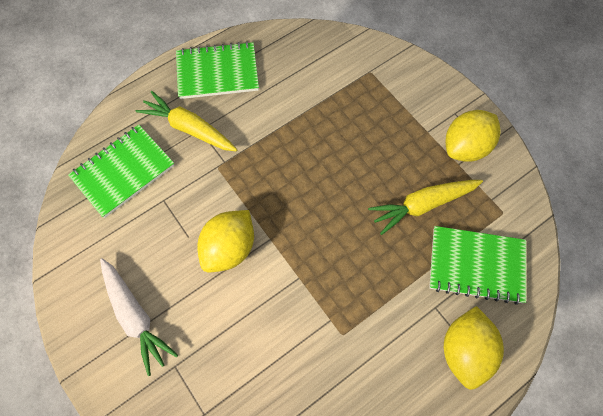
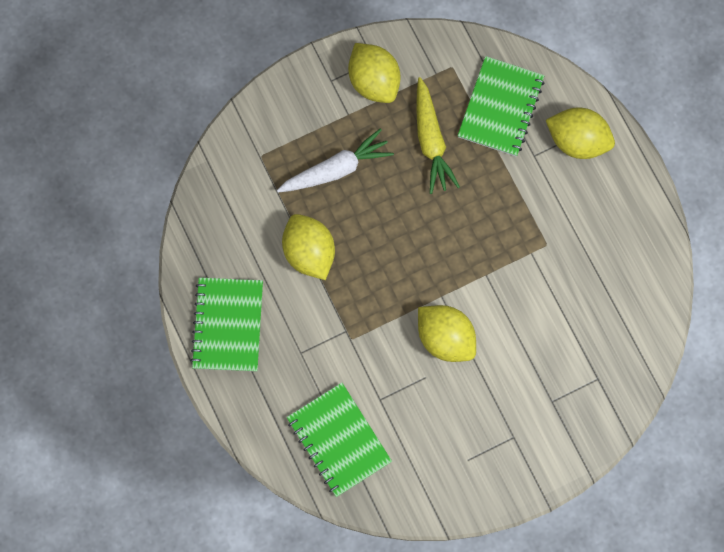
camera: 80 degrees left, 10 degrees up
white carrot [100,258,178,376] -> white carrot moved to [277,128,394,192]
yellow carrot [136,91,238,151] -> none
none -> yellow lemon [282,214,335,280]

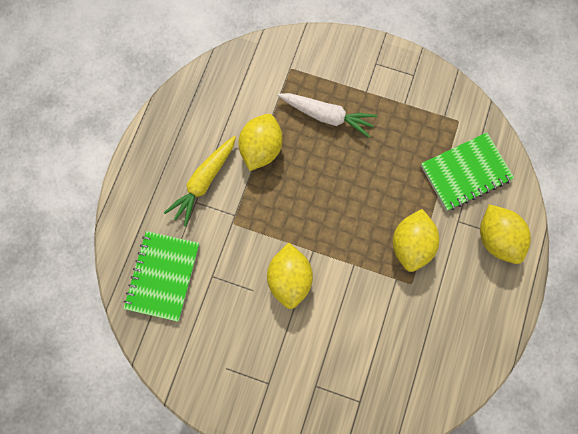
camera: 45 degrees right, 0 degrees up
green notebook [190,277,263,371] -> none
yellow lemon [348,43,401,103] -> yellow lemon moved to [393,209,439,272]
yellow carrot [416,77,460,194] -> yellow carrot moved to [164,136,236,227]

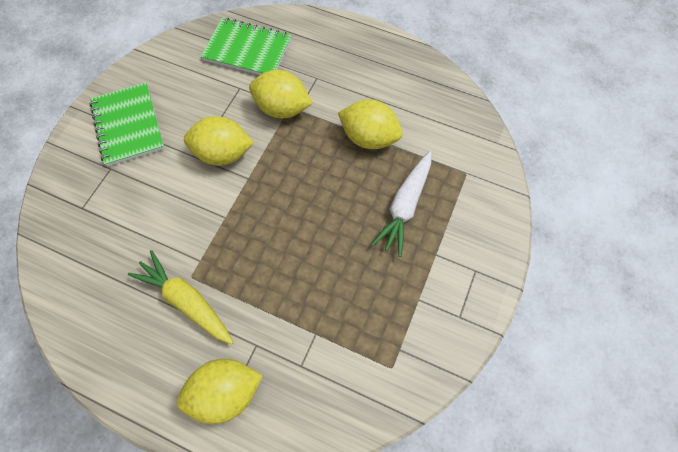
camera: 95 degrees right, 10 degrees down
yellow carrot [164,136,236,227] -> yellow carrot moved to [128,250,234,344]
yellow lemon [393,209,439,272] -> yellow lemon moved to [249,70,312,118]
green notebook [421,133,514,211] -> green notebook moved to [90,83,165,167]

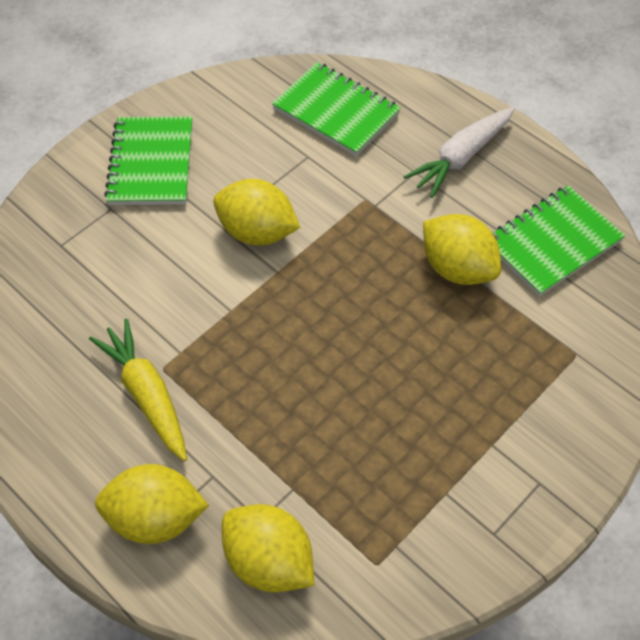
camera: 20 degrees right, 10 degrees down
yellow lemon [249,70,312,118] -> yellow lemon moved to [222,504,314,592]
white carrot [371,151,431,257] -> white carrot moved to [404,107,514,198]
none -> green notebook [491,185,625,297]

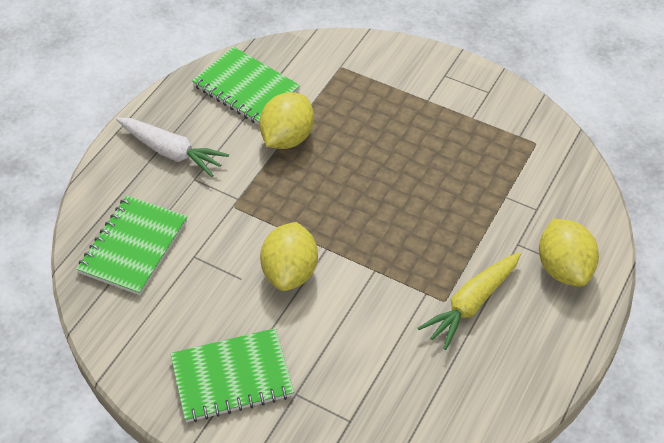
camera: 105 degrees left, 5 degrees down
yellow lemon [222,504,314,592] -> none

